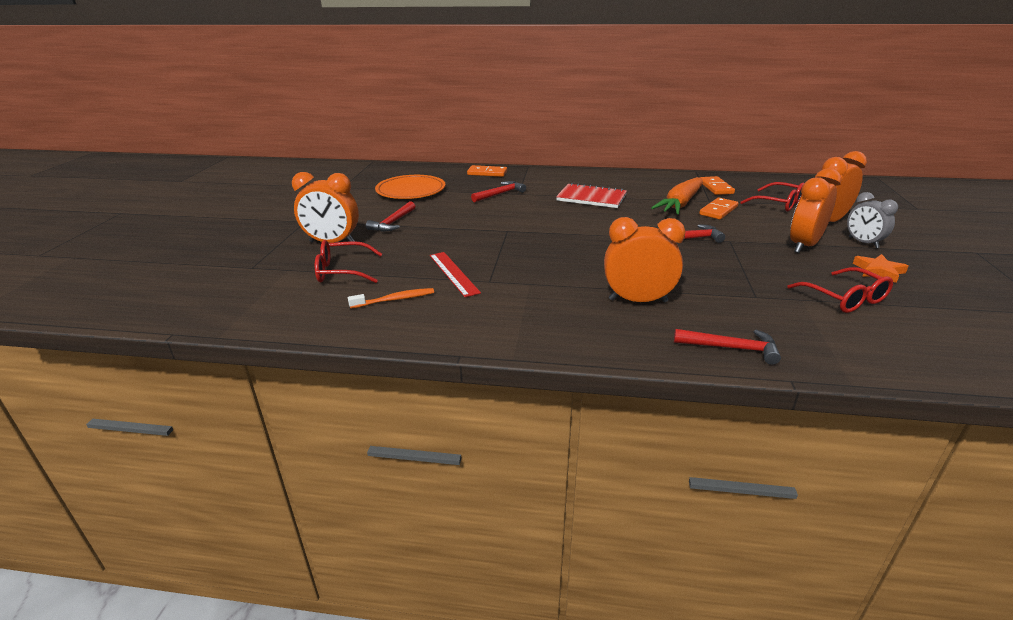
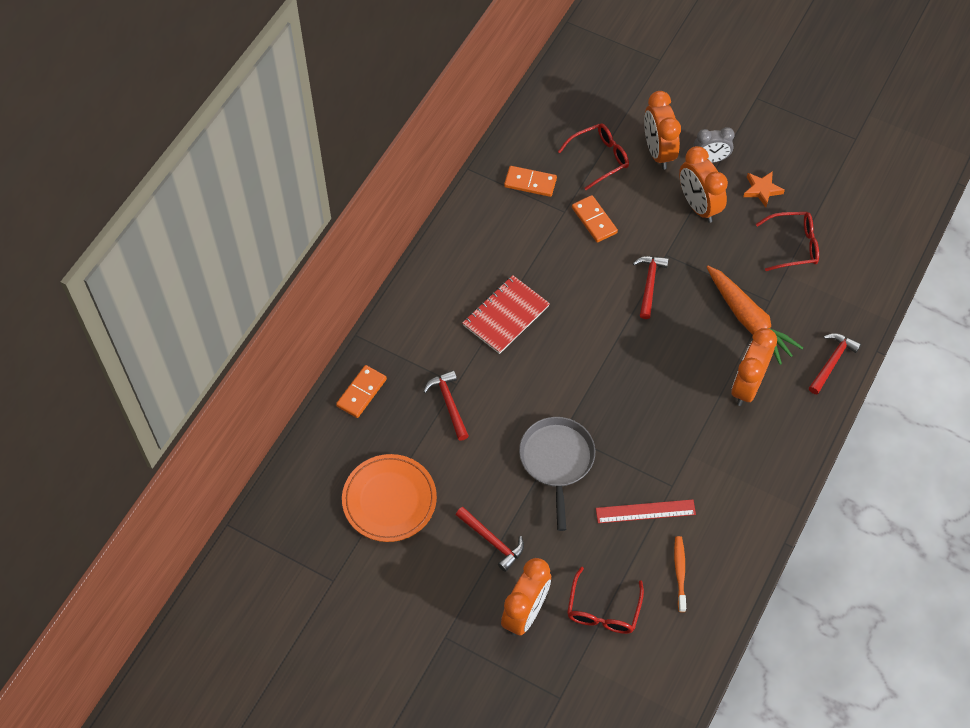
camera: 70 degrees left, 30 degrees up
orange carrot [651,177,703,214] -> orange carrot moved to [706,266,803,365]
none -> grey pan [519,417,595,531]

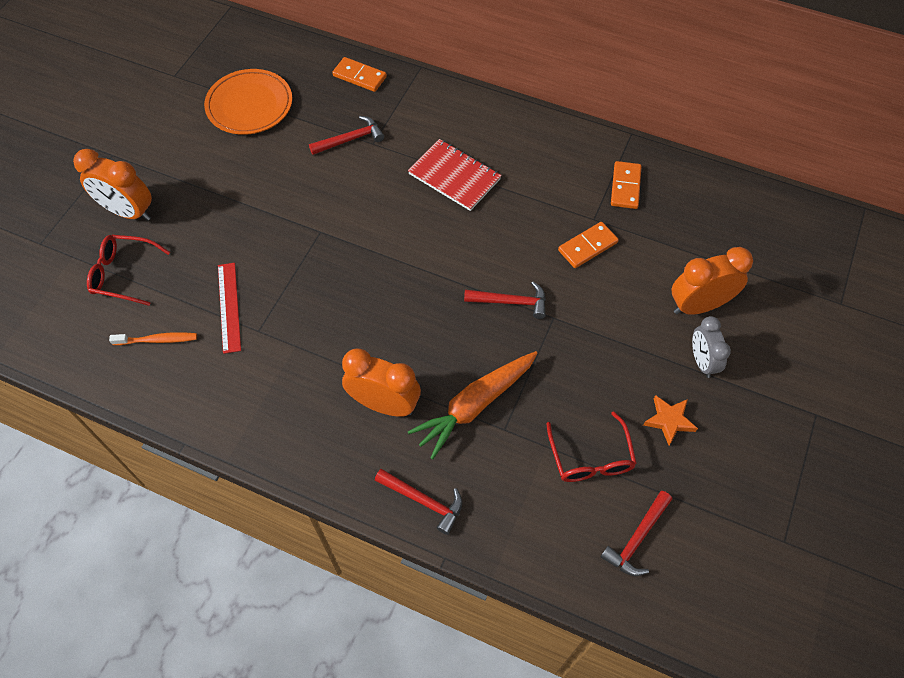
camera: 85 degrees right, 0 degrees up
red hammer [456,507,524,572] -> red hammer moved to [601,491,672,576]
grey pan [519,417,595,531] -> none
red glasses [558,123,629,190] -> none
orange clock [679,146,728,223] -> none

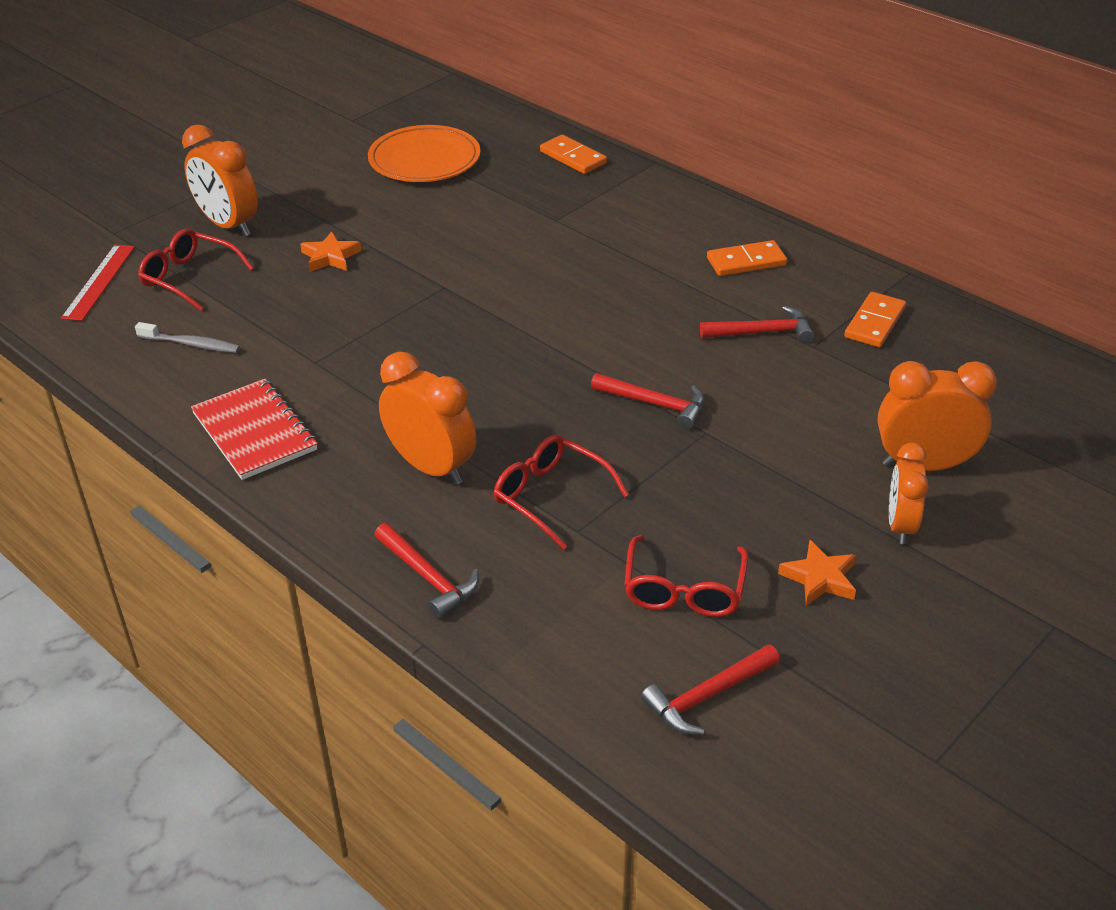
camera: 20 degrees right, 20 degrees down
orange toothbrush [109,332,197,345] -> grey toothbrush [135,322,240,353]
red ruler [218,263,241,354] -> red ruler moved to [61,244,135,321]
red hammer [309,116,384,155] -> red hammer moved to [700,306,814,343]
red notebook [408,139,502,211] -> red notebook moved to [191,379,318,480]
orange carrot [408,351,538,459] -> red glasses [494,435,629,550]
orange domino [558,222,619,268] -> orange domino moved to [707,240,787,276]
grey clock [692,316,731,378] -> orange clock [889,443,929,544]
none -> orange star [300,231,361,272]

